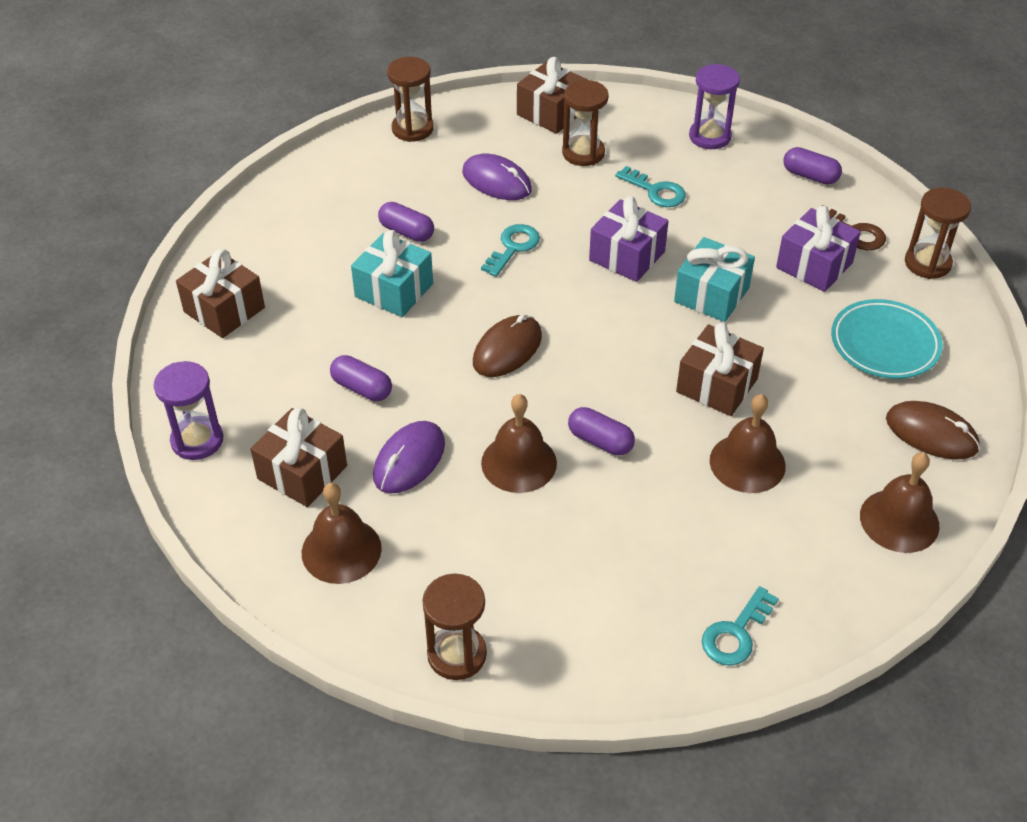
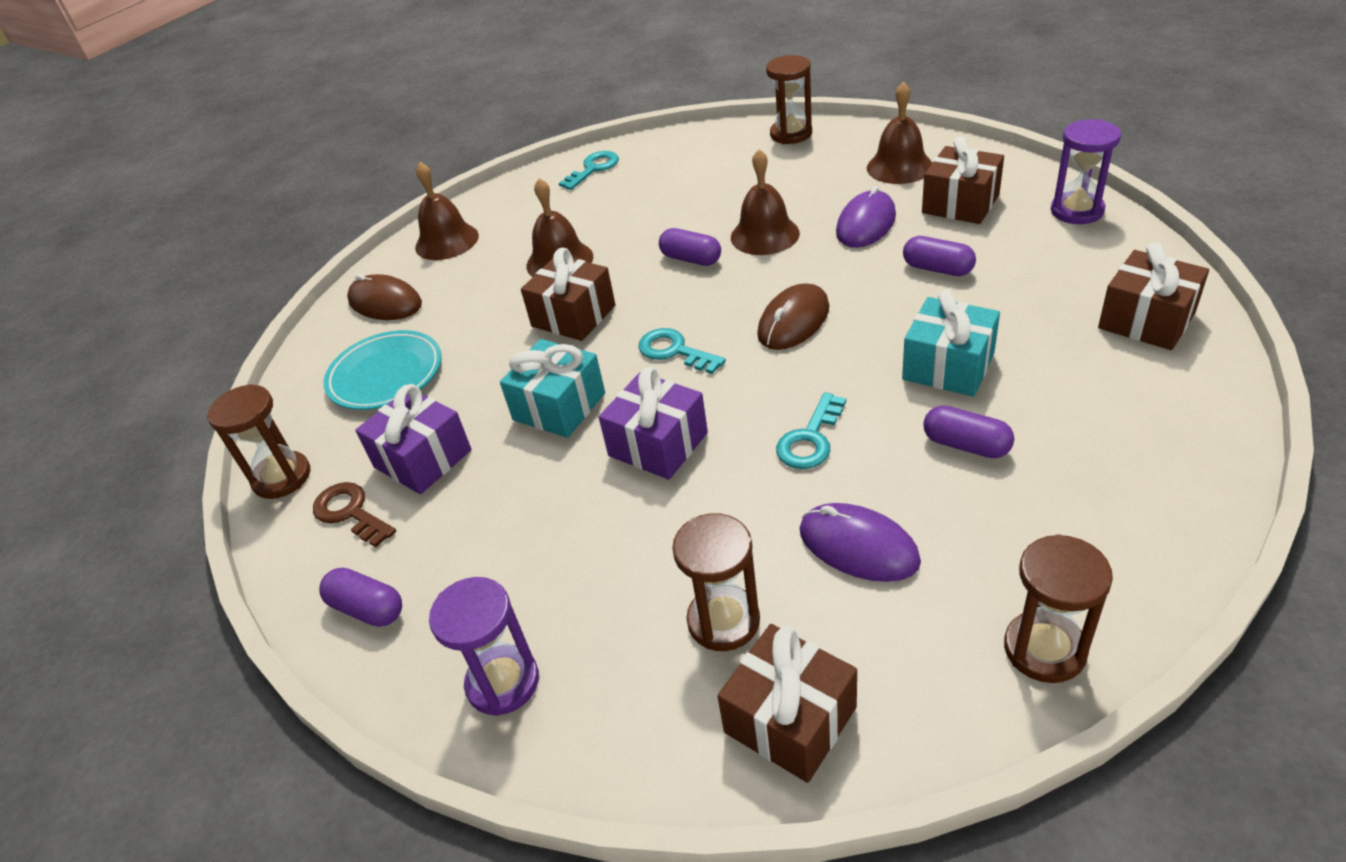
camera: 175 degrees left, 5 degrees down
turquoise key [615,166,686,207] -> turquoise key moved to [638,328,726,374]

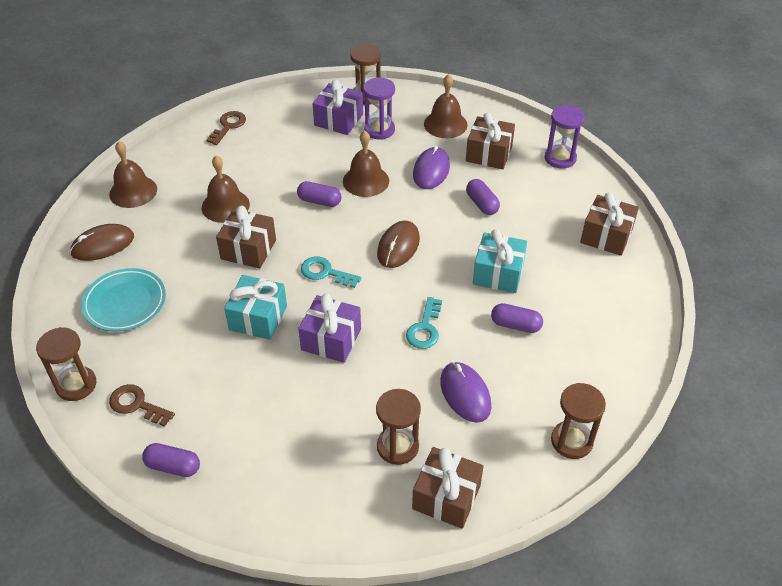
camera: 20 degrees left, 5 degrees up
brown mouse [347,274,422,320] -> brown mouse turned 45 degrees counterclockwise [70,224,134,261]
purple gift [355,384,472,494] -> purple gift moved to [313,79,363,135]
purple hourglass [429,577,539,716] -> purple hourglass moved to [363,77,395,140]
turquoise key [559,151,619,190] -> brown key [206,111,246,145]
purple mouse [800,503,921,582] -> purple mouse turned 45 degrees clockwise [440,362,491,423]
purple capsule [903,236,976,276] -> purple capsule turned 45 degrees clockwise [466,179,500,215]

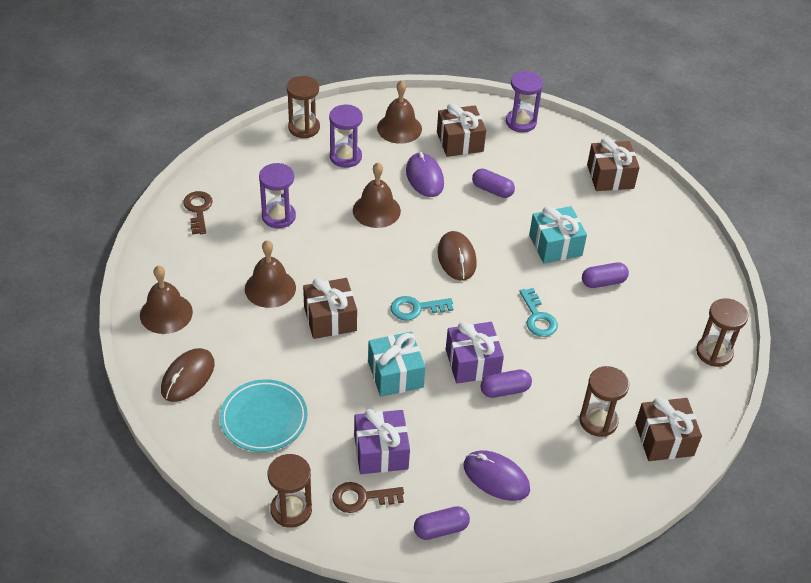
camera: 35 degrees left, 0 degrees up
purple capsule [297,181,342,207] -> purple capsule moved to [481,370,532,398]
purple gift [313,79,363,135] -> purple gift moved to [354,409,410,474]
purple mouse [440,362,491,423] -> purple mouse moved to [463,450,530,501]
none -> purple hourglass [259,163,296,228]

